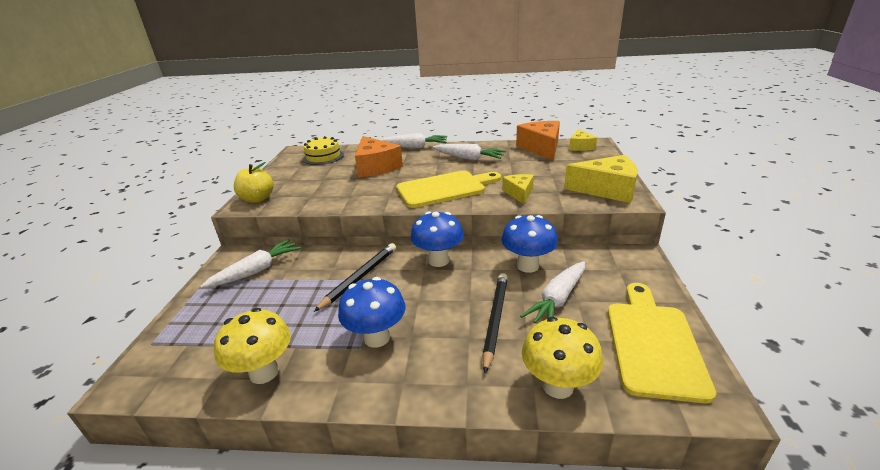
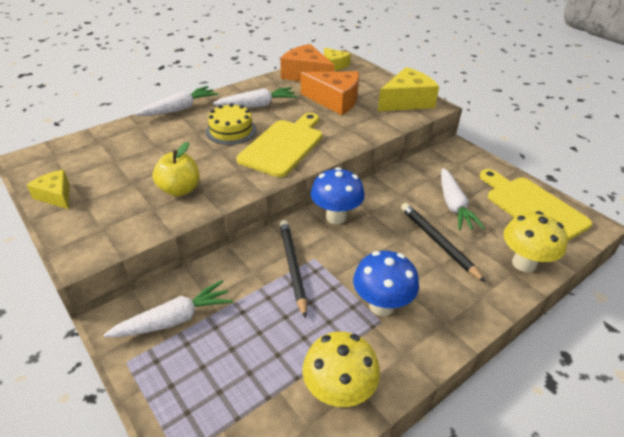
camera: 45 degrees left, 10 degrees up
white carrot [200,239,301,288] -> white carrot turned 60 degrees clockwise [104,280,233,337]
yellow apple [234,162,273,203] -> yellow apple moved to [153,142,200,197]
yellow cake [303,136,344,165] -> yellow cake moved to [206,103,257,145]
orange cheese [355,136,403,177] -> orange cheese moved to [301,71,359,115]
blue mushroom [501,215,558,273] -> none
yellow cheese [502,174,534,204] -> yellow cheese moved to [27,170,69,209]

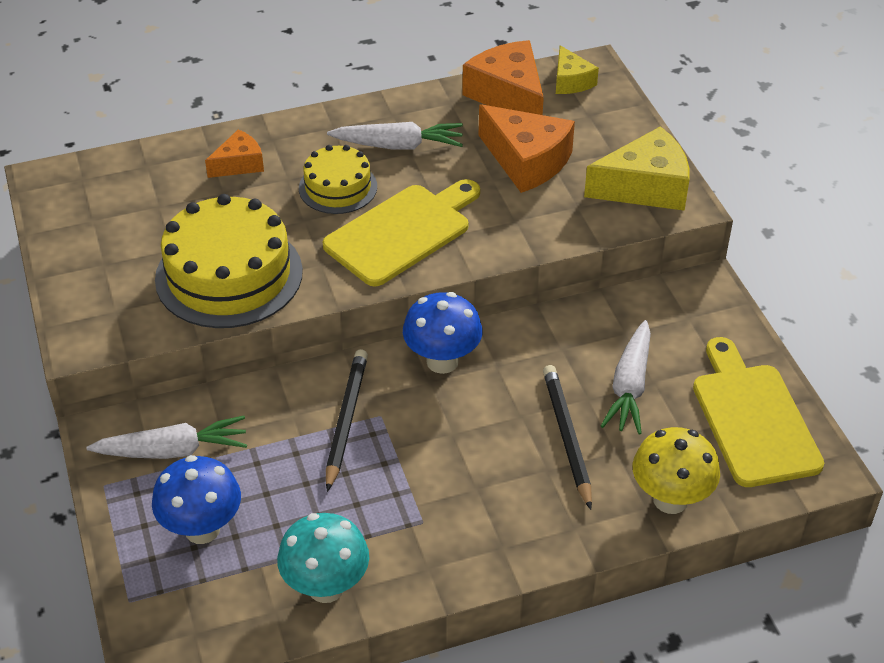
camera: 20 degrees right, 5 degrees up
yellow cheese [27,170,69,209] -> none
white carrot [135,86,218,116] -> none
yellow apple [153,142,200,197] -> yellow cake [155,194,303,328]
yellow mushroom [302,332,380,407] -> turquoise mushroom [277,513,369,603]
blue mushroom [353,251,419,316] -> blue mushroom moved to [152,455,241,544]
none -> orange cheese [205,129,264,178]

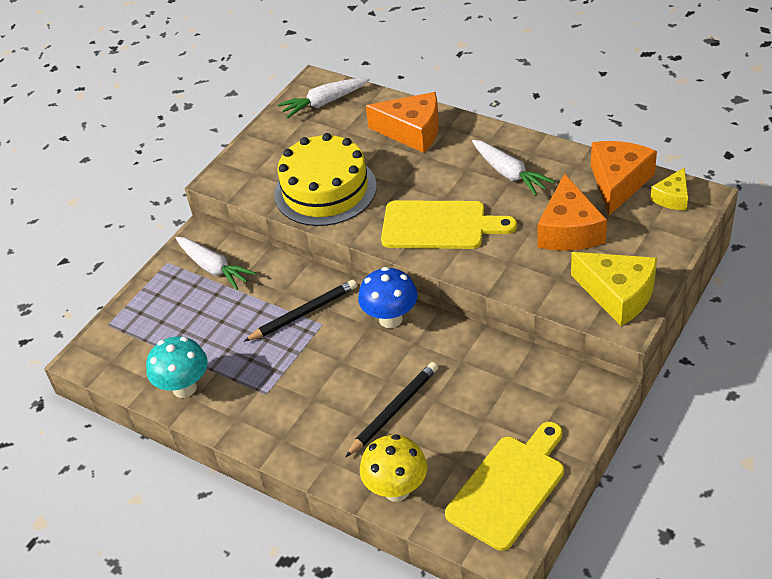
camera: 55 degrees right, 0 degrees up
blue mushroom [152,455,241,544] -> none
orange cheese [205,129,264,178] -> orange cheese [366,92,439,153], size x1.75
yellow cake [299,145,377,214] -> none
white carrot [601,320,651,435] -> white carrot moved to [278,78,370,118]

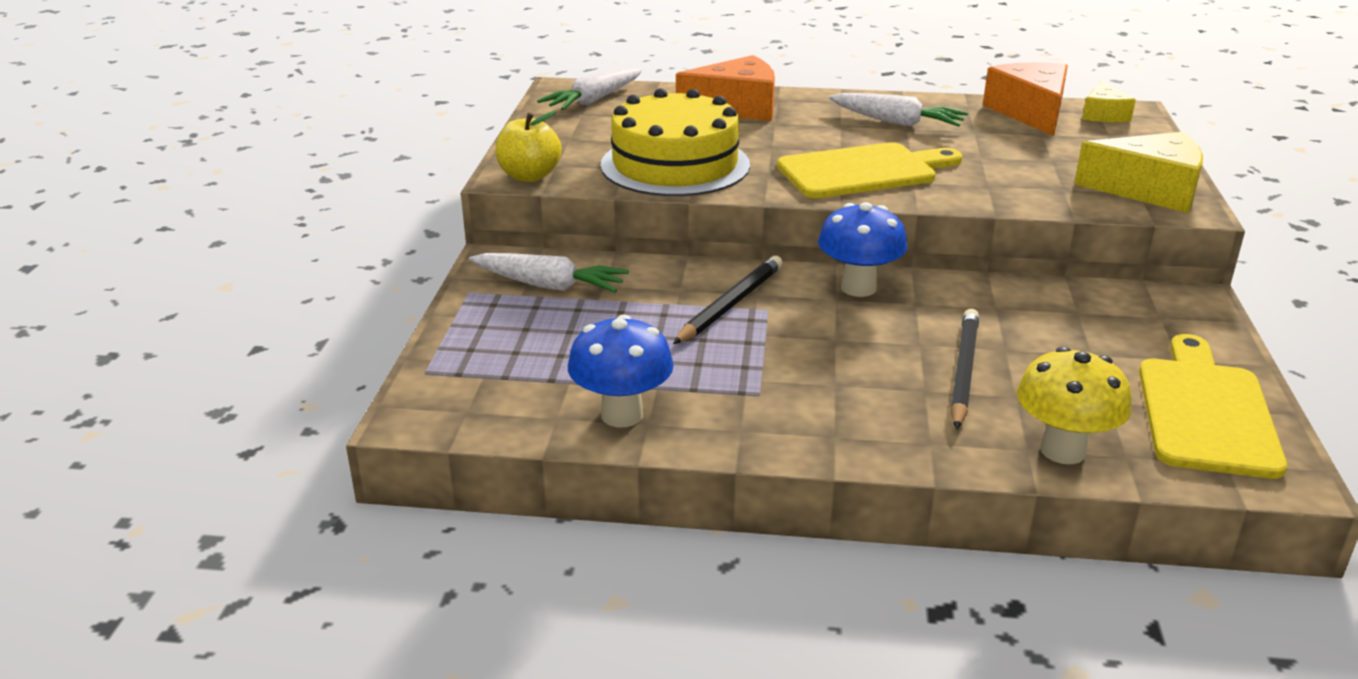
camera: 30 degrees left, 15 degrees down
turquoise mushroom [146,336,208,398] -> blue mushroom [568,315,674,427]
orange cheese [537,173,607,251] -> none
none -> yellow apple [496,111,562,182]

